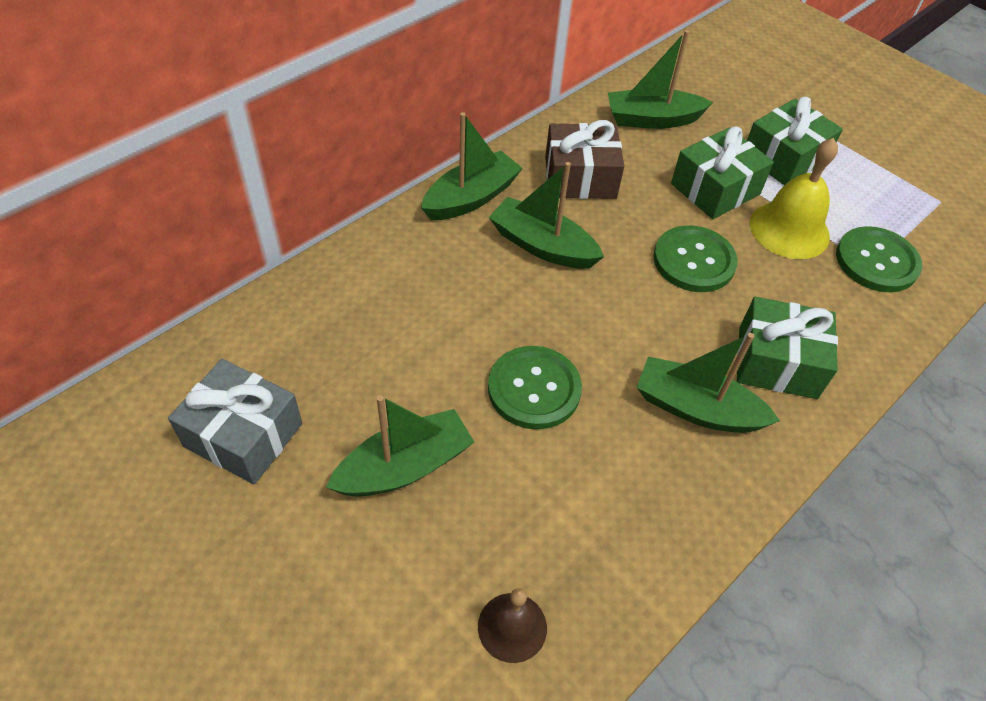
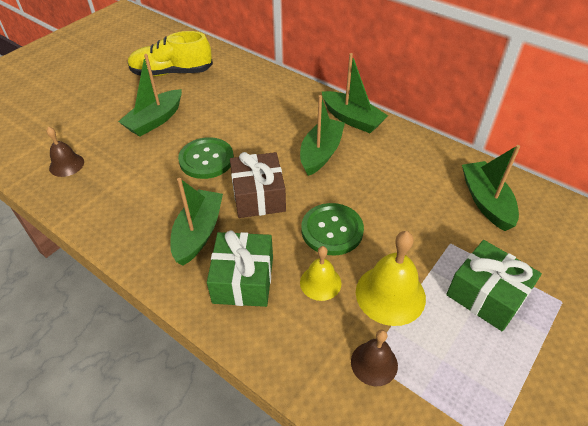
camera: 85 degrees right, 5 degrees down
grey gift [168,359,302,485] -> yellow shoe [128,31,213,76]
green boat [326,395,474,497] -> green boat turned 75 degrees clockwise [118,54,182,136]
brown gift [545,120,624,199] -> brown gift moved to [230,152,286,218]
green gift [671,126,774,219] -> none
green button [836,226,922,292] -> brown bell [351,330,398,386]
none -> yellow bell [300,246,341,301]

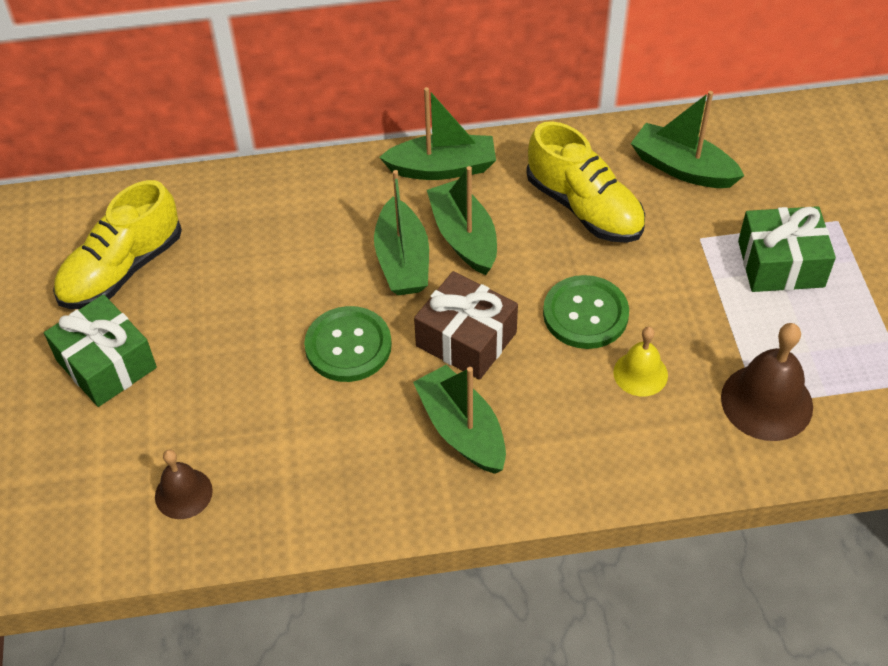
camera: 45 degrees left, 5 degrees up
green boat [118,54,182,136] -> green boat moved to [374,170,429,295]
green gift [207,231,273,307] -> green gift moved to [44,294,157,407]
brown bell [351,330,398,386] -> brown bell [721,323,813,441], size x1.64
yellow bell [356,231,426,326] -> none
none -> yellow shoe [526,121,645,243]

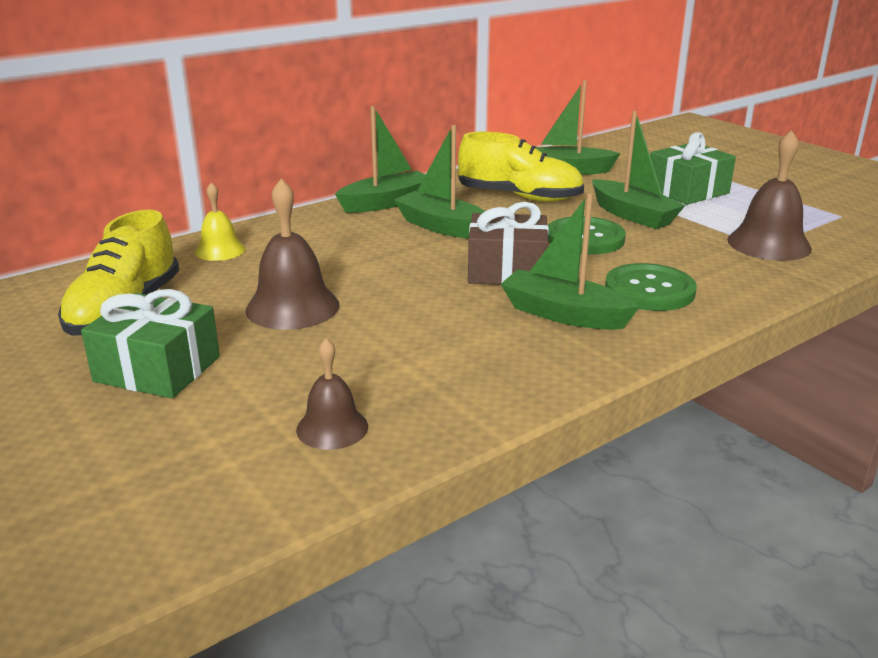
camera: 30 degrees left, 25 degrees down
green button [304,306,392,382] -> green button moved to [605,263,697,311]
green boat [374,170,429,295] -> green boat moved to [592,111,686,229]
yellow bell [613,327,668,396] -> yellow bell moved to [195,182,245,261]
none -> brown bell [245,179,340,330]

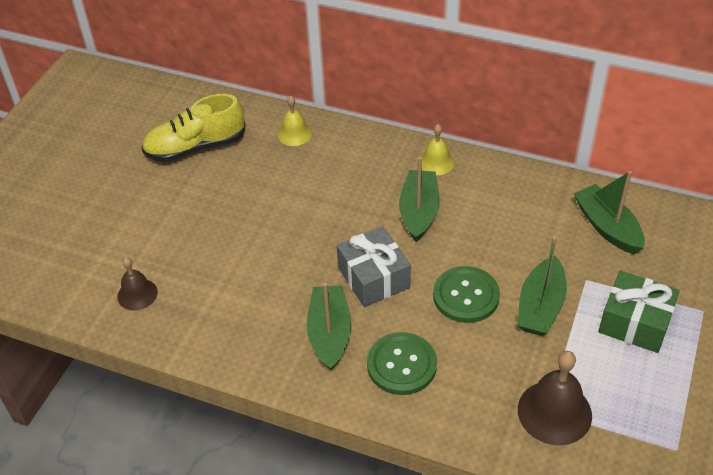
camera: 60 degrees right, 20 degrees up
green gift [81,289,220,398] -> none
brown bell [245,179,340,330] -> none
green boat [335,106,426,213] -> yellow bell [421,124,454,175]
yellow shoe [458,132,584,202] -> none
brown gift [468,202,549,285] -> grey gift [337,226,411,307]

